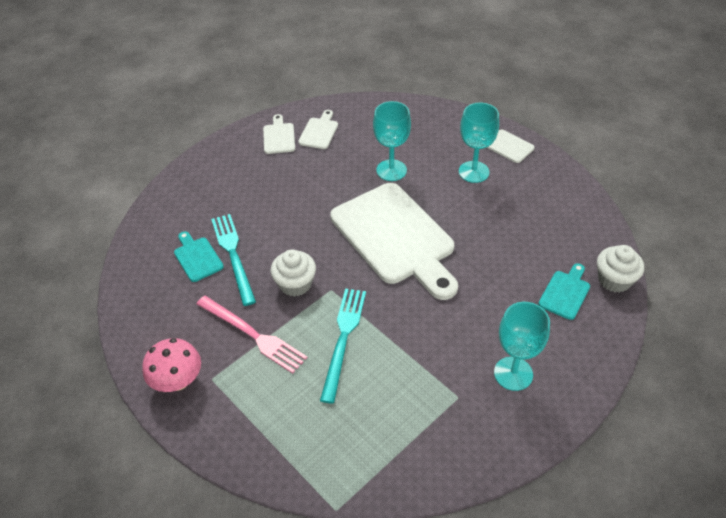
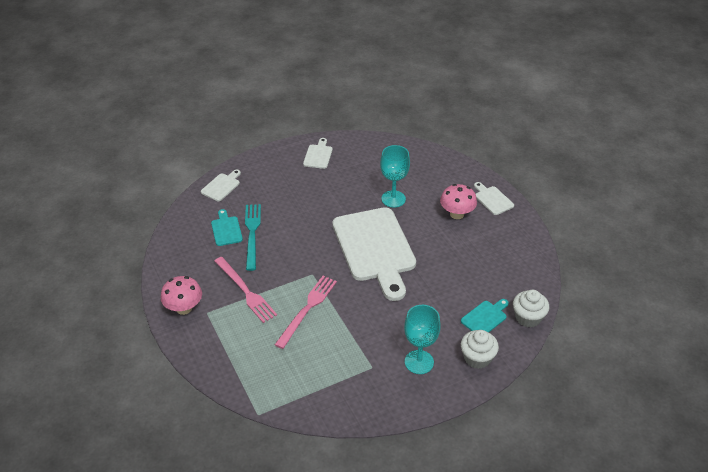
camera: 15 degrees right, 5 degrees down
white cupcake [271,249,316,297] -> white cupcake moved to [461,330,499,369]
white cutting board [298,110,338,149] -> white cutting board moved to [201,170,241,201]
turquoise fork [320,288,366,404] -> pink fork [275,276,337,349]
turquoise goblet [459,102,499,183] -> pink mushroom [440,184,477,219]

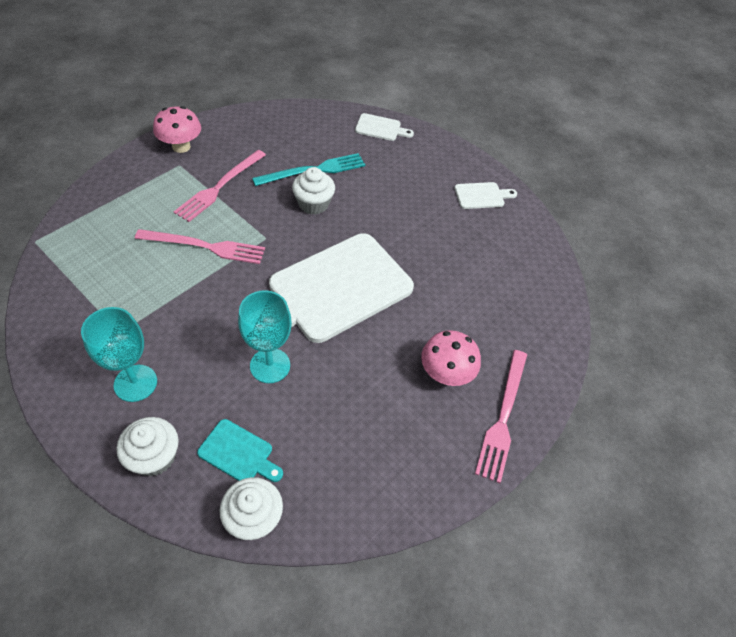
camera: 65 degrees right, 10 degrees up
turquoise cutting board [211,209,243,246] -> none
turquoise goblet [380,145,410,207] -> turquoise goblet moved to [238,290,292,383]
white cutting board [474,182,514,215] -> pink fork [475,350,527,483]
none -> white cupcake [292,167,335,215]

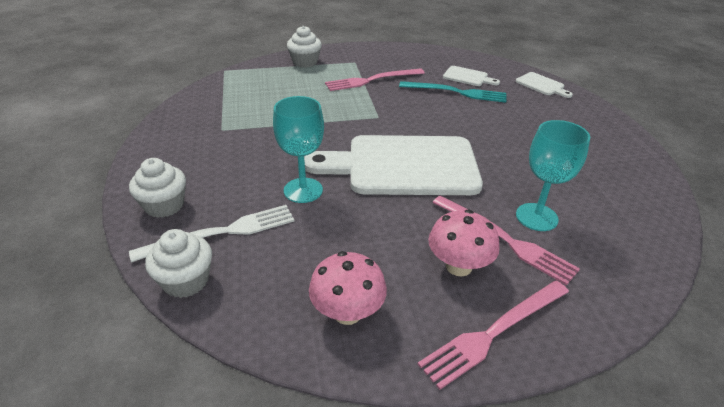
camera: 40 degrees right, 15 degrees down
turquoise goblet [81,307,157,402] -> turquoise goblet moved to [516,120,590,231]
pink fork [135,229,265,264] -> pink fork moved to [432,195,580,286]
pink mushroom [153,106,201,153] -> pink mushroom moved to [309,251,387,325]
turquoise cutting board [197,419,283,482] -> white fork [129,205,295,263]
white cupcake [292,167,335,215] -> white cupcake moved to [287,26,322,68]
white cutting board [454,182,517,209] -> white cutting board moved to [443,66,500,86]

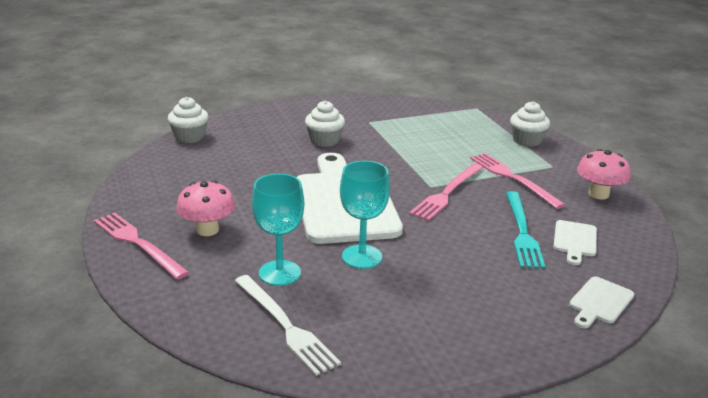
camera: 80 degrees right, 10 degrees down
white cupcake [129,158,186,218] -> white cupcake moved to [305,101,345,147]
white fork [129,205,295,263] -> white fork moved to [235,275,341,376]
turquoise goblet [273,96,324,203] -> turquoise goblet moved to [340,161,390,269]
pink mushroom [309,251,387,325] -> pink mushroom moved to [577,149,631,200]
pink fork [432,195,580,286] -> pink fork moved to [409,164,483,221]

